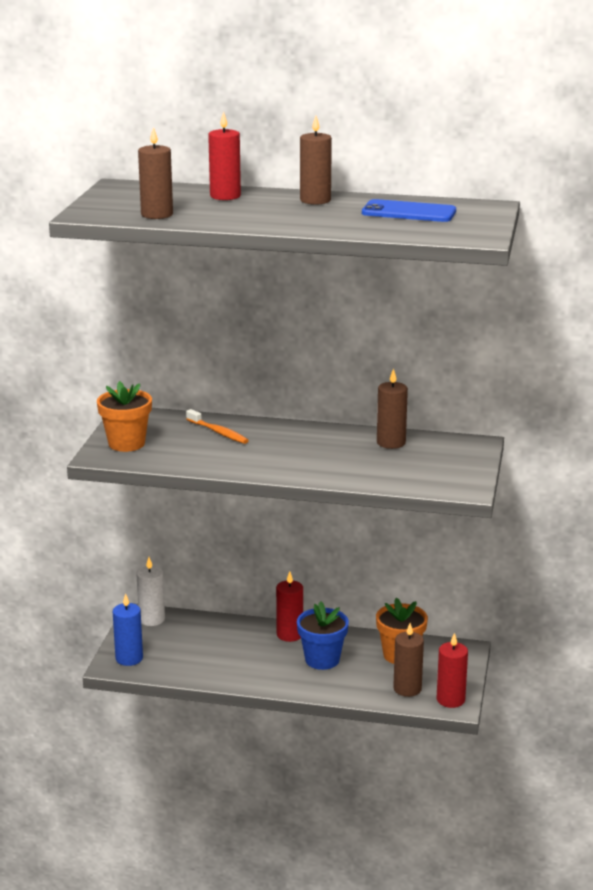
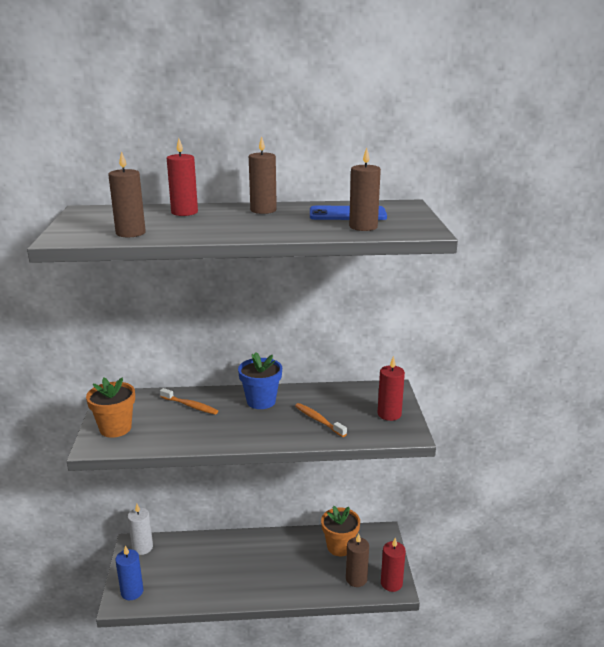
camera: 15 degrees left, 0 degrees up
red candle [276,571,303,642] -> red candle moved to [378,356,405,421]
blue flower pot [297,602,349,670] -> blue flower pot moved to [238,352,282,409]
brown candle [377,368,408,449] -> brown candle moved to [349,148,381,231]
none -> orange toothbrush [295,403,347,437]

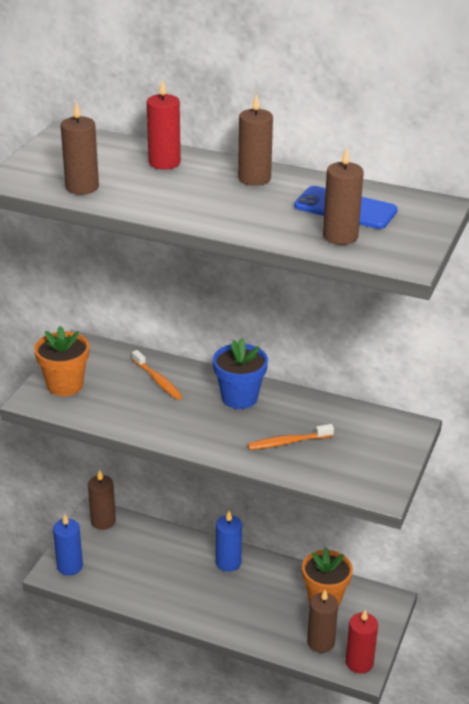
camera: 25 degrees right, 10 degrees up
white candle [128,504,153,555] -> brown candle [88,470,116,530]
orange toothbrush [295,403,347,437] -> orange toothbrush turned 90 degrees counterclockwise [247,424,334,450]
red candle [378,356,405,421] -> none
none -> blue candle [216,511,242,572]

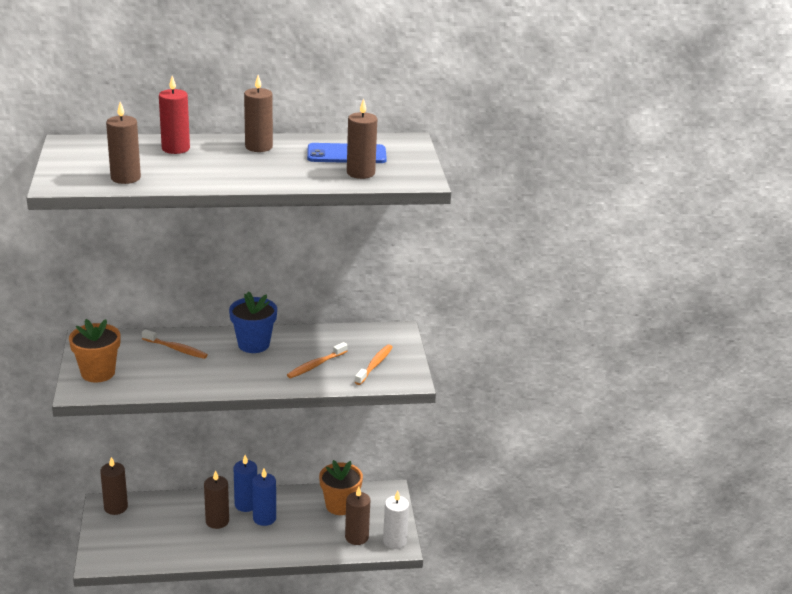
camera: 30 degrees left, 5 degrees down
blue candle [53,515,83,575] -> blue candle moved to [252,468,276,526]
red candle [346,610,378,673] -> white candle [383,491,409,549]
none -> brown candle [204,470,229,529]
none -> orange toothbrush [355,345,393,385]

